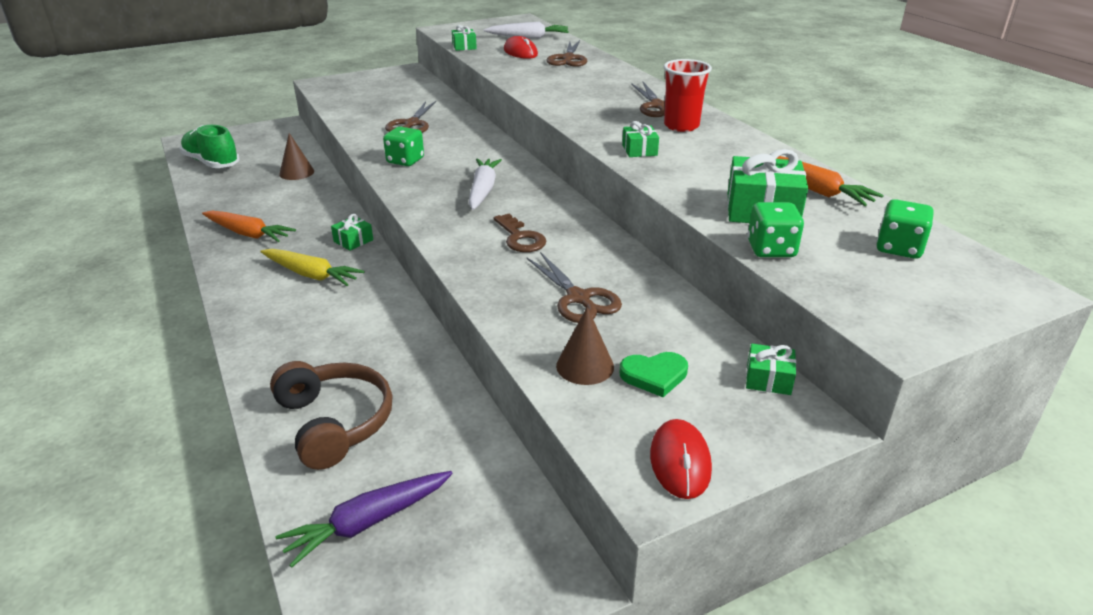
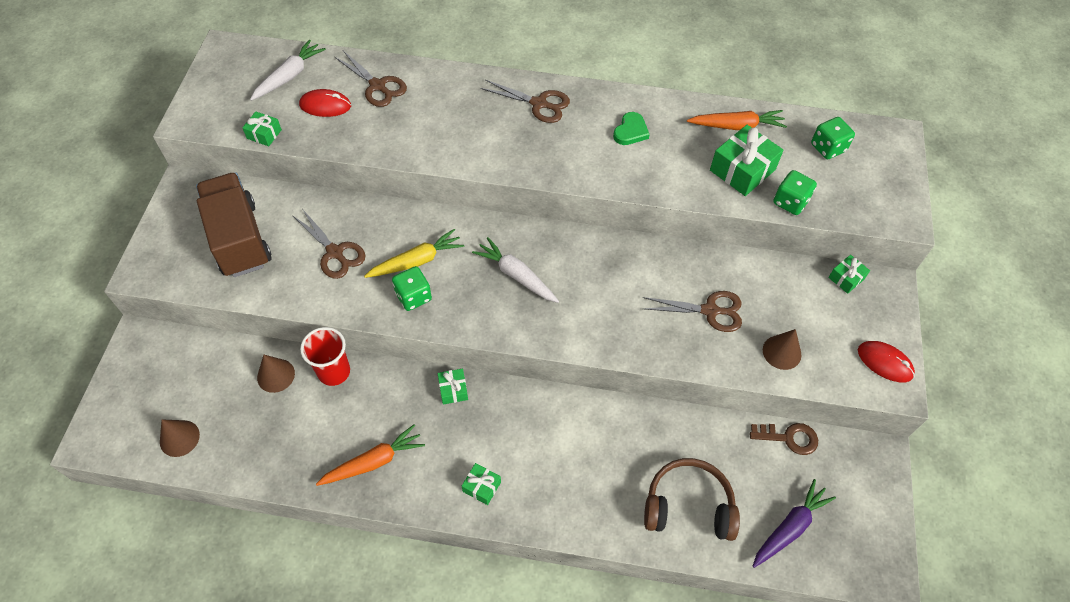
camera: 55 degrees left, 25 degrees up
green shoe [179,125,240,168] -> brown cone [160,420,200,457]
yellow carrot [260,249,365,286] -> yellow carrot moved to [364,229,464,278]
purple carrot [275,471,453,568] -> purple carrot turned 135 degrees counterclockwise [753,479,836,568]
brown key [494,214,546,252] -> brown key moved to [750,423,818,455]
green heart [620,352,688,397] -> green heart moved to [613,112,650,145]
green gift [622,121,659,157] -> green gift moved to [462,463,501,505]
red cup [664,59,712,132] -> red cup moved to [300,327,350,386]
none -> brown truck [196,172,271,277]

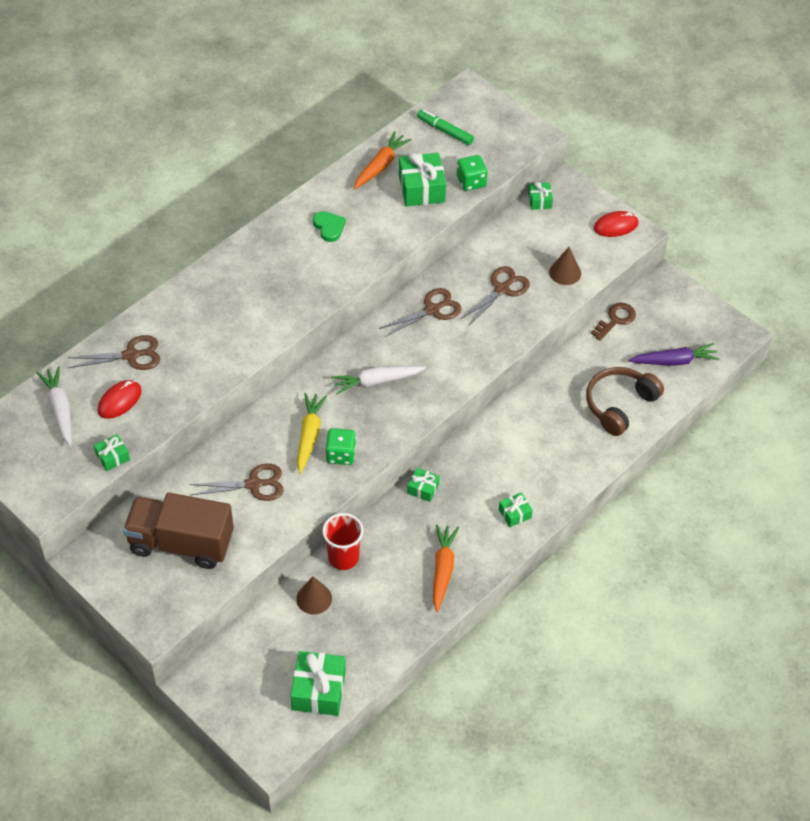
camera: 55 degrees left, 5 degrees down
brown cone [160,420,200,457] -> green gift [291,651,346,716]
brown scissors [480,80,570,123] -> brown scissors moved to [379,288,462,337]
purple carrot [753,479,836,568] -> purple carrot turned 90 degrees clockwise [628,343,719,366]
green dice [811,117,855,159] -> green marker [417,110,474,145]

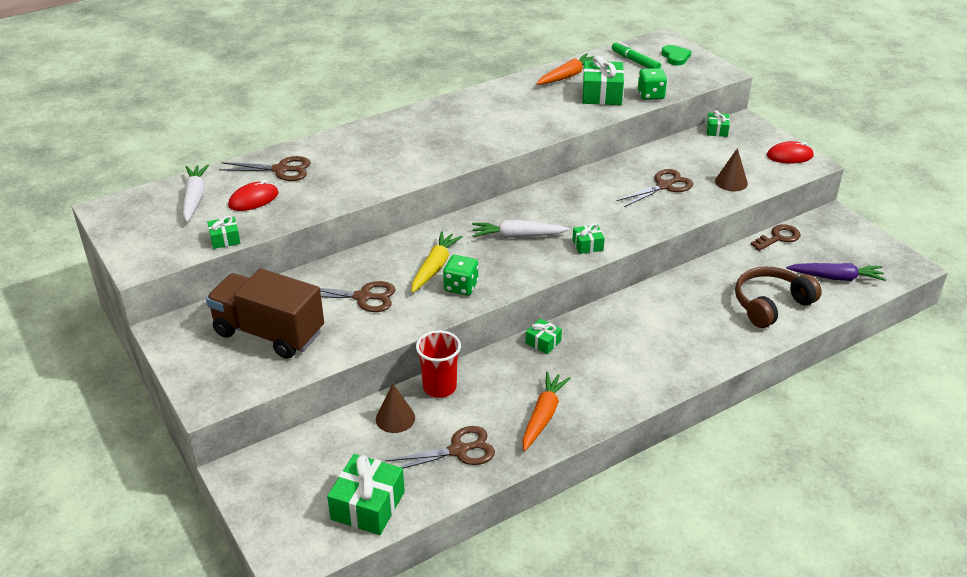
camera: 15 degrees right, 15 degrees down
green heart [313,211,346,242] -> green heart moved to [662,45,691,65]
brown scissors [379,288,462,337] -> brown scissors moved to [385,426,495,469]
green gift [499,492,533,527] -> green gift moved to [573,223,605,254]

